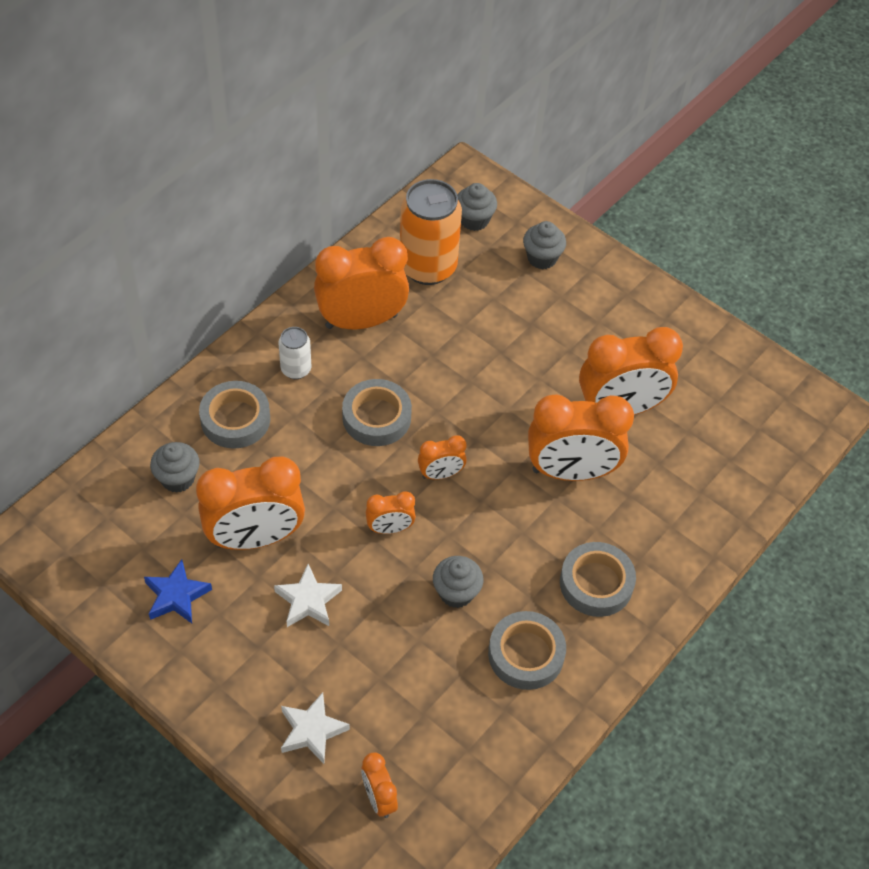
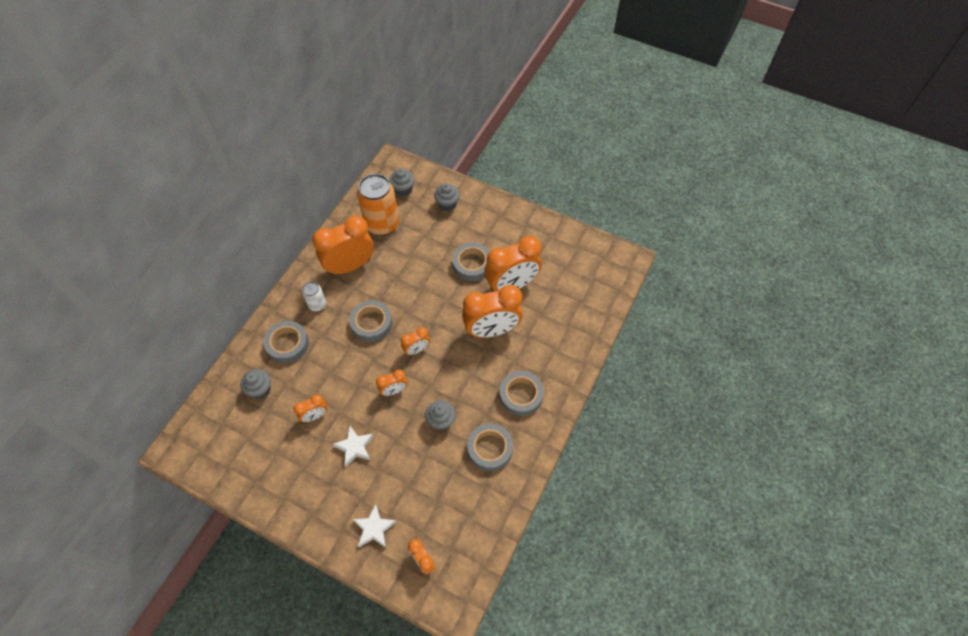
camera: 10 degrees left, 5 degrees up
blue star [144,559,212,623] -> none
orange clock [196,457,305,550] -> orange clock [294,395,327,422], size x0.49
none -> grey tape [452,242,490,281]

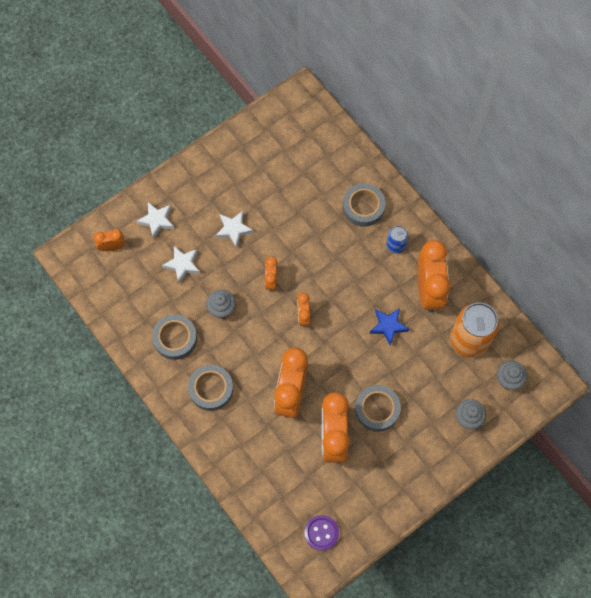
camera: 115 degrees right, 10 degrees up
grey cupcake [240,369,271,399] -> none
orange clock [294,395,327,422] -> none
white can [302,282,326,311] -> blue can [386,225,408,254]
grey tape [349,300,392,342] -> none
none -> white star [162,246,200,283]
none -> purple button [304,515,339,551]
none -> blue star [369,308,409,346]

